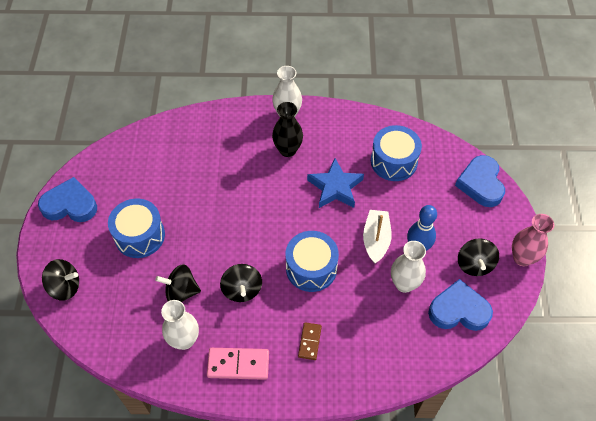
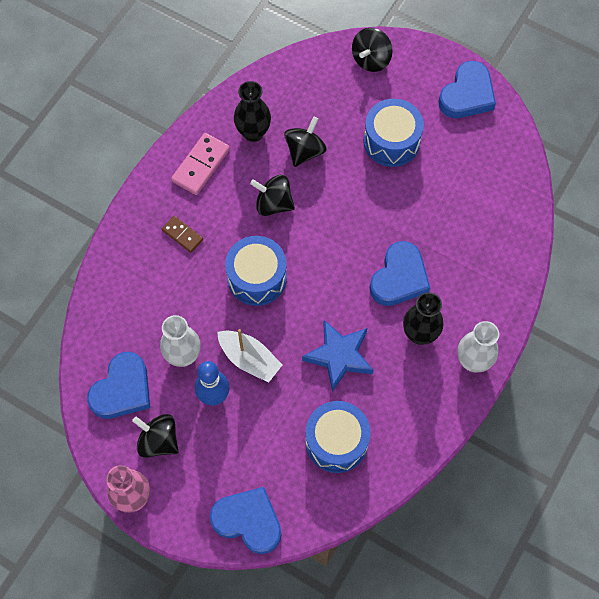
camera: 120 degrees right, 10 degrees up
white vase [161,300,199,350] -> black vase [234,81,271,142]
none -> blue heart [370,241,430,306]

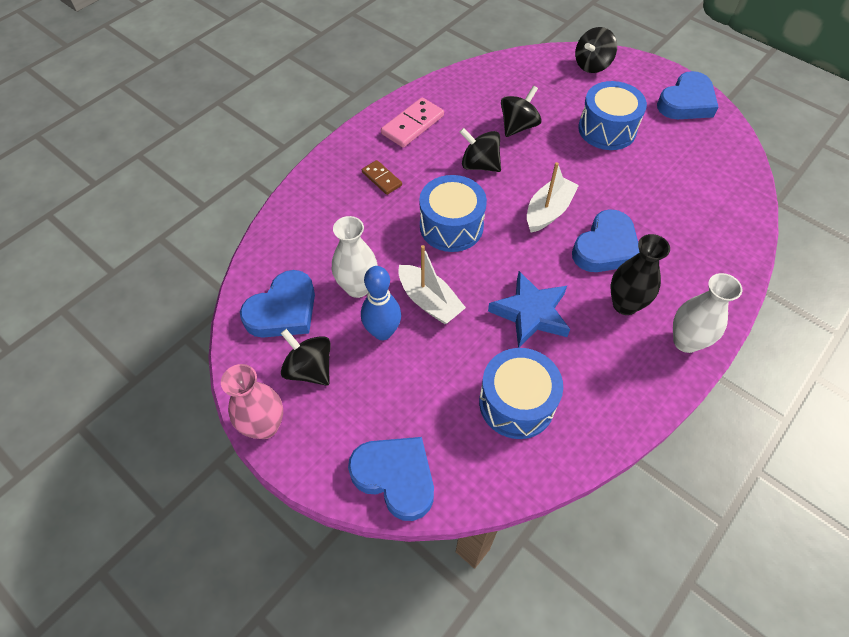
camera: 10 degrees right, 10 degrees down
black vase [234,81,271,142] -> none
none -> white boat [527,162,579,233]

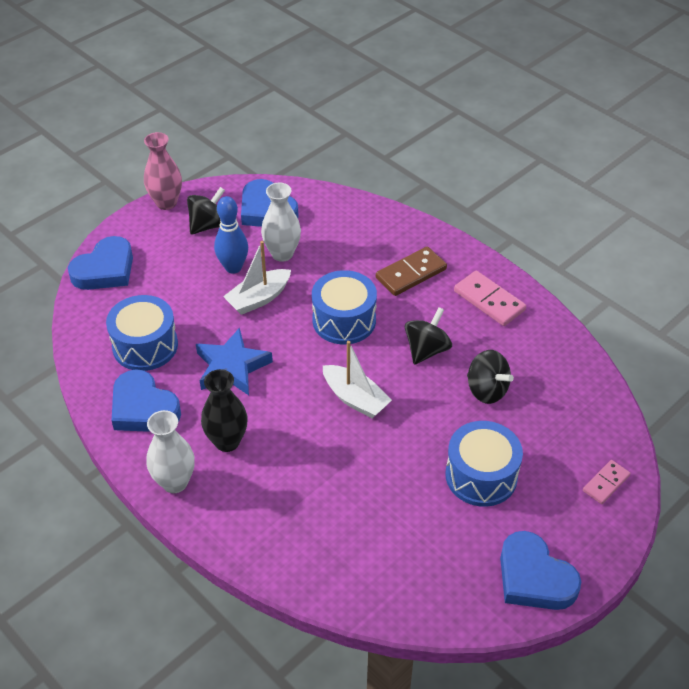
camera: 95 degrees right, 10 degrees down
brown domino [362,160,402,195] -> brown domino [376,247,447,296], size x1.61
blue heart [572,209,639,272] -> blue heart moved to [111,370,181,432]
black spinning top [575,27,617,73] -> pink domino [583,460,630,504]

